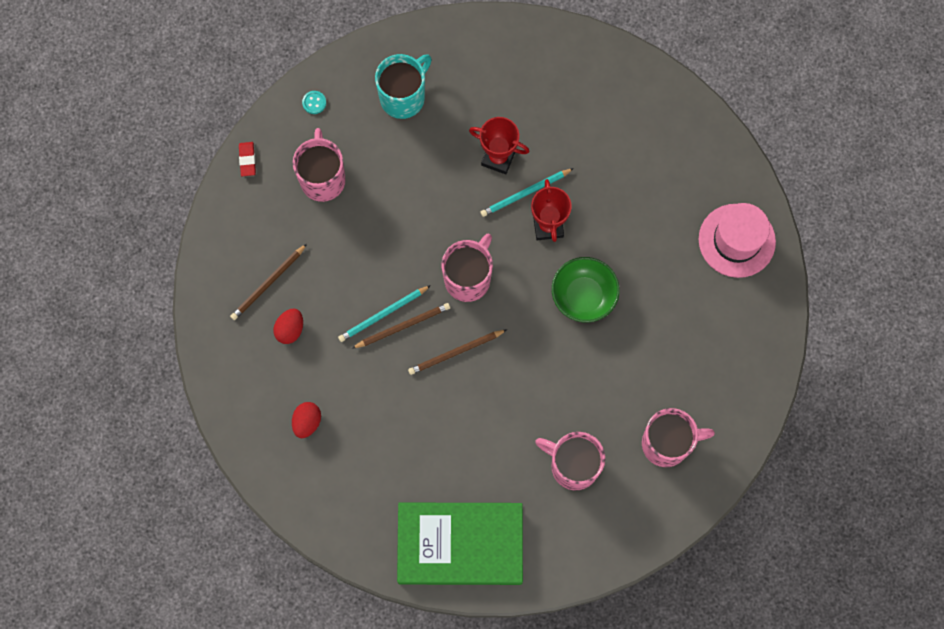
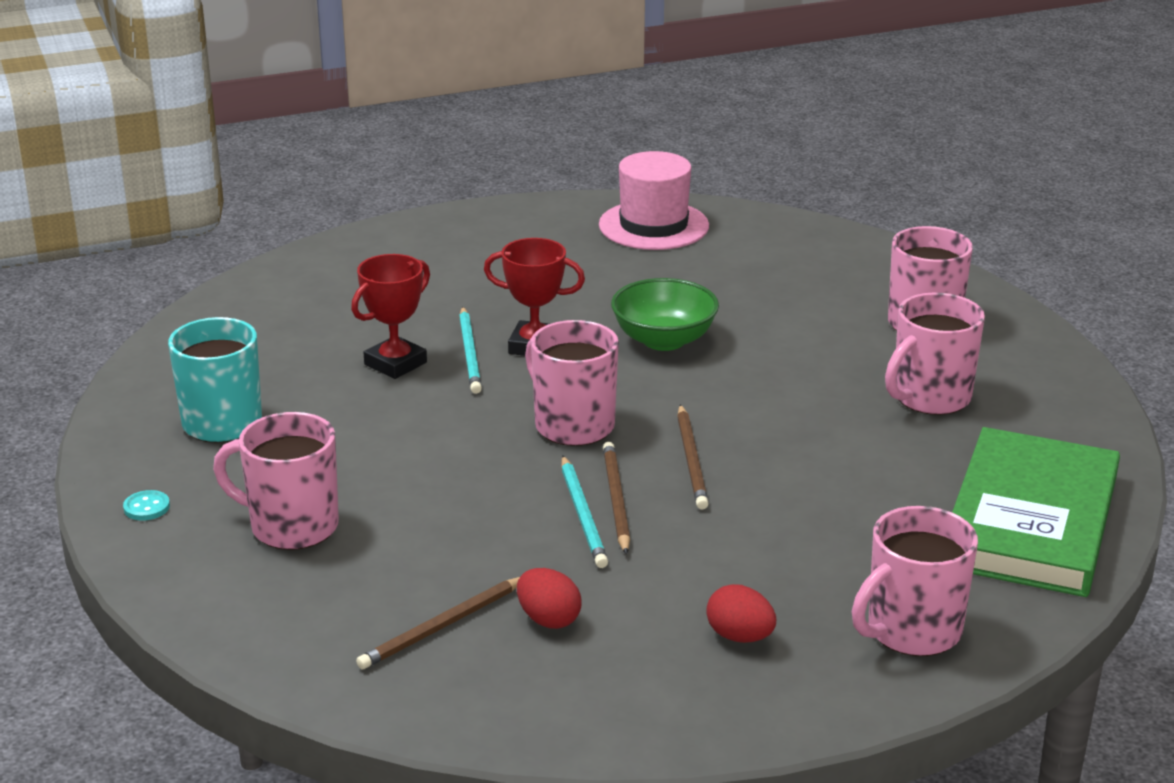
camera: 70 degrees left, 45 degrees down
brown pencil [230,244,307,320] -> brown pencil turned 75 degrees clockwise [356,577,520,669]
red eraser [239,142,256,176] -> none
none -> pink mug [852,506,978,656]

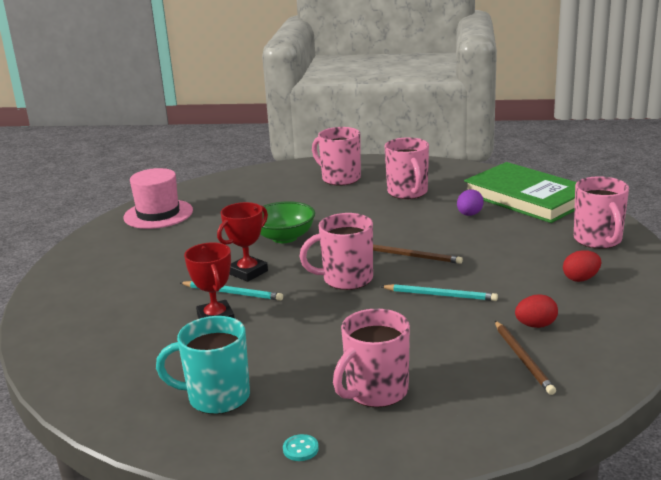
camera: 60 degrees left, 5 degrees down
brown pencil [603,442,630,555] -> none
none -> purple egg [457,189,484,216]

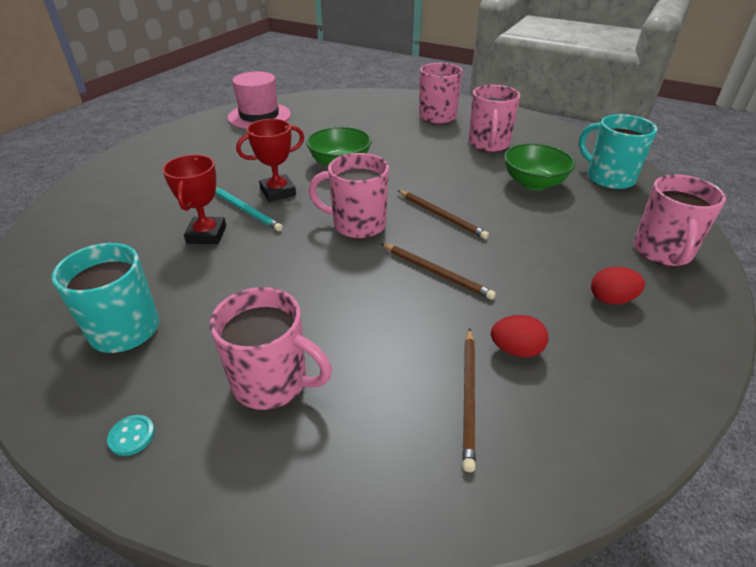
camera: 20 degrees right, 15 degrees up
pink mug [333,308,410,407] -> pink mug turned 135 degrees counterclockwise [210,287,332,410]
turquoise pencil [380,284,498,301] -> brown pencil [381,244,496,300]
purple egg [457,189,484,216] -> green bowl [504,143,575,190]
green book [464,162,577,223] -> turquoise mug [579,114,658,190]

